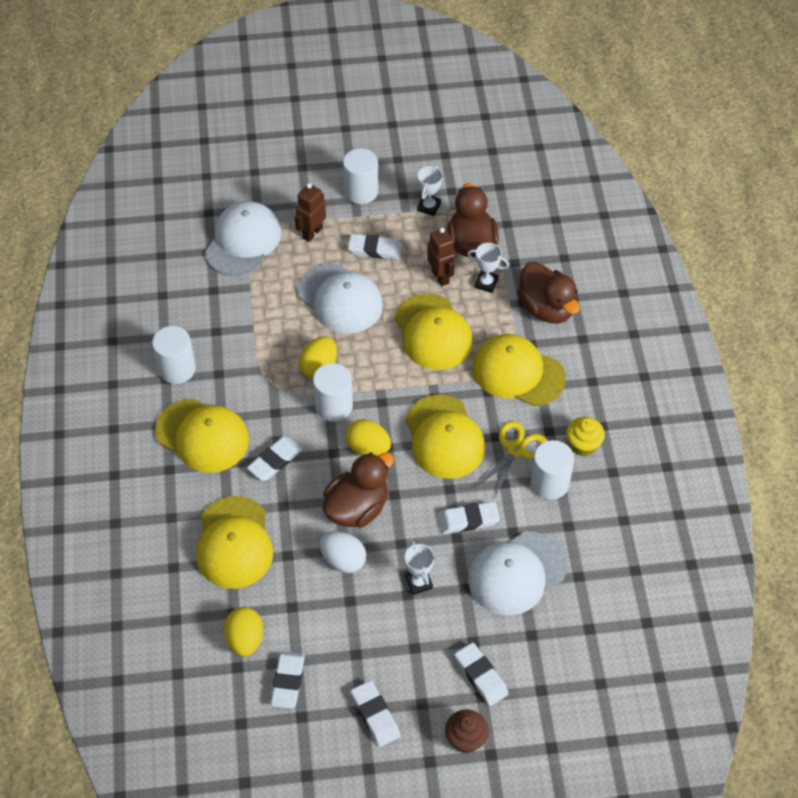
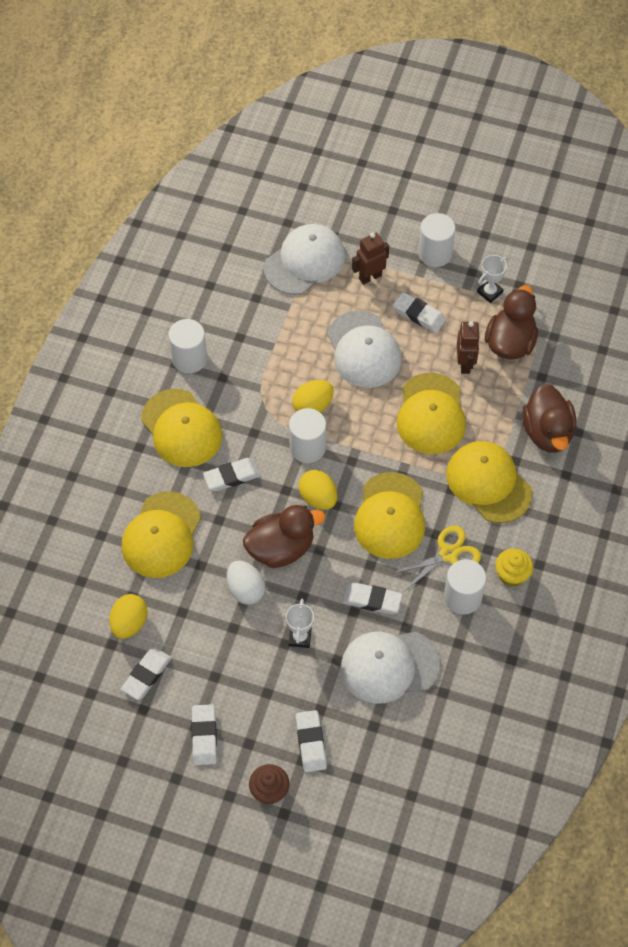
camera: 25 degrees right, 5 degrees up
white trophy [468,243,509,293] -> none

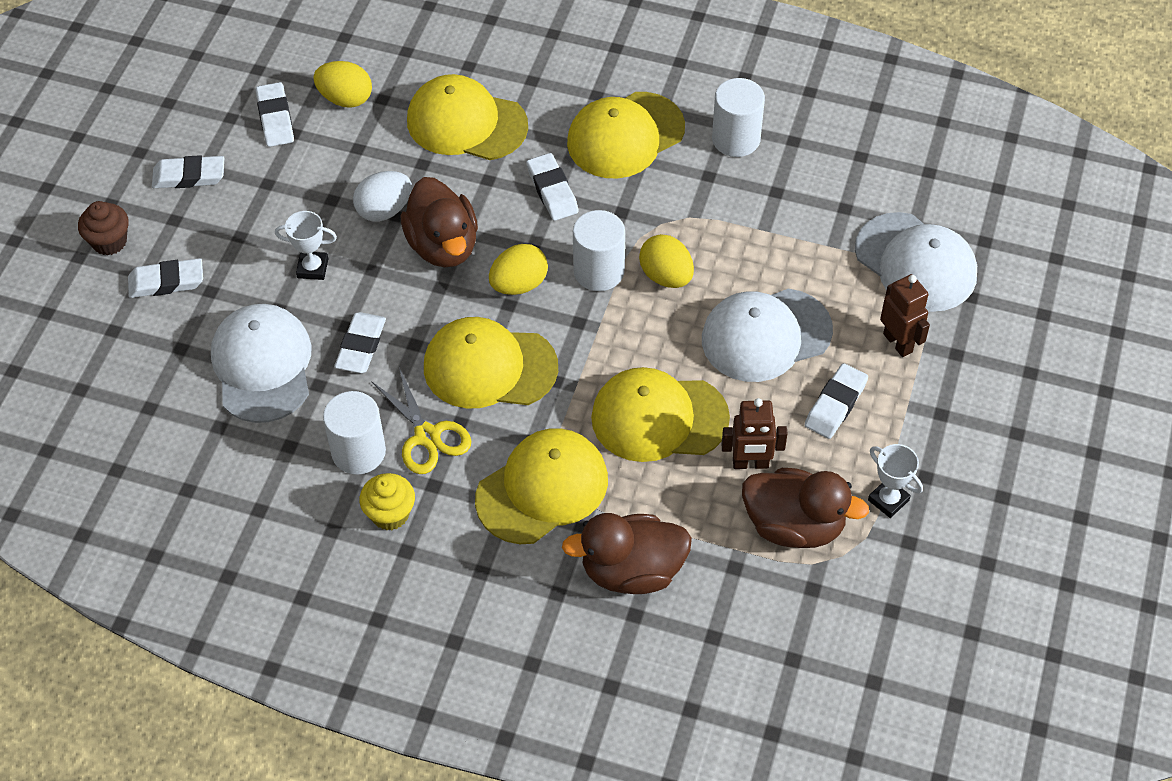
camera: 90 degrees right, 5 degrees down
white eraser [121,647,172,700] -> white eraser turned 45 degrees clockwise [256,82,294,147]
white cylinder [418,213,456,267] -> none

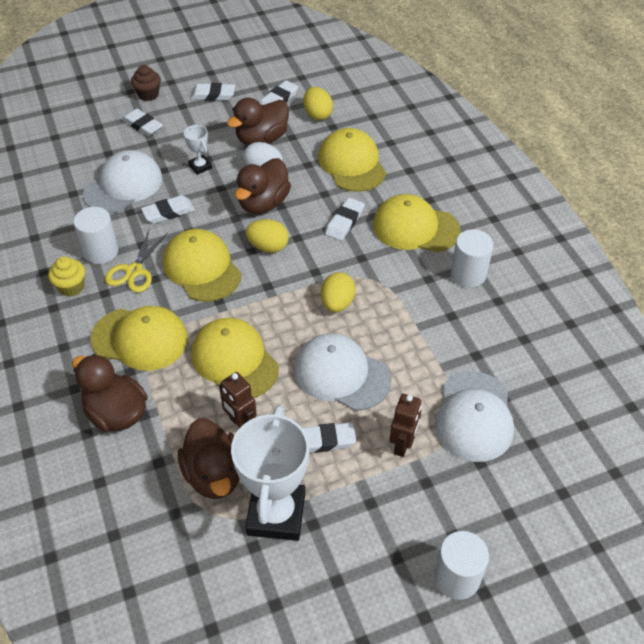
camera: 50 degrees right, 5 degrees down
white eraser [152,155,224,188] -> white eraser turned 45 degrees counterclockwise [190,83,235,101]
white cylinder [573,210,625,291] -> white cylinder moved to [434,531,489,600]
white trophy [868,444,923,518] -> white trophy [231,405,309,541], size x2.21
none -> brown duck [227,98,289,146]

